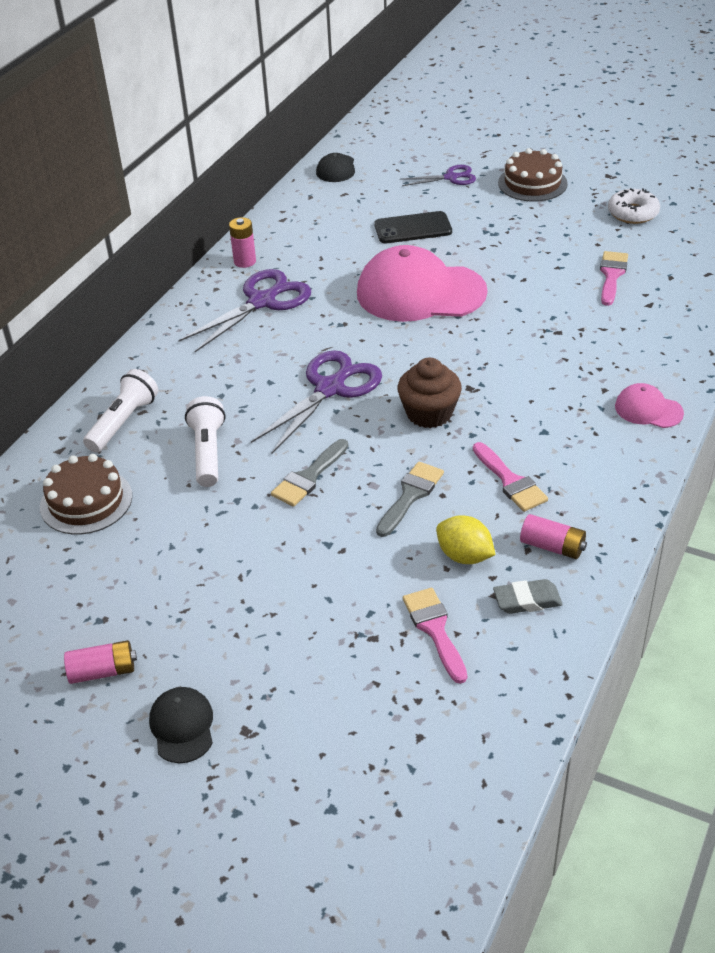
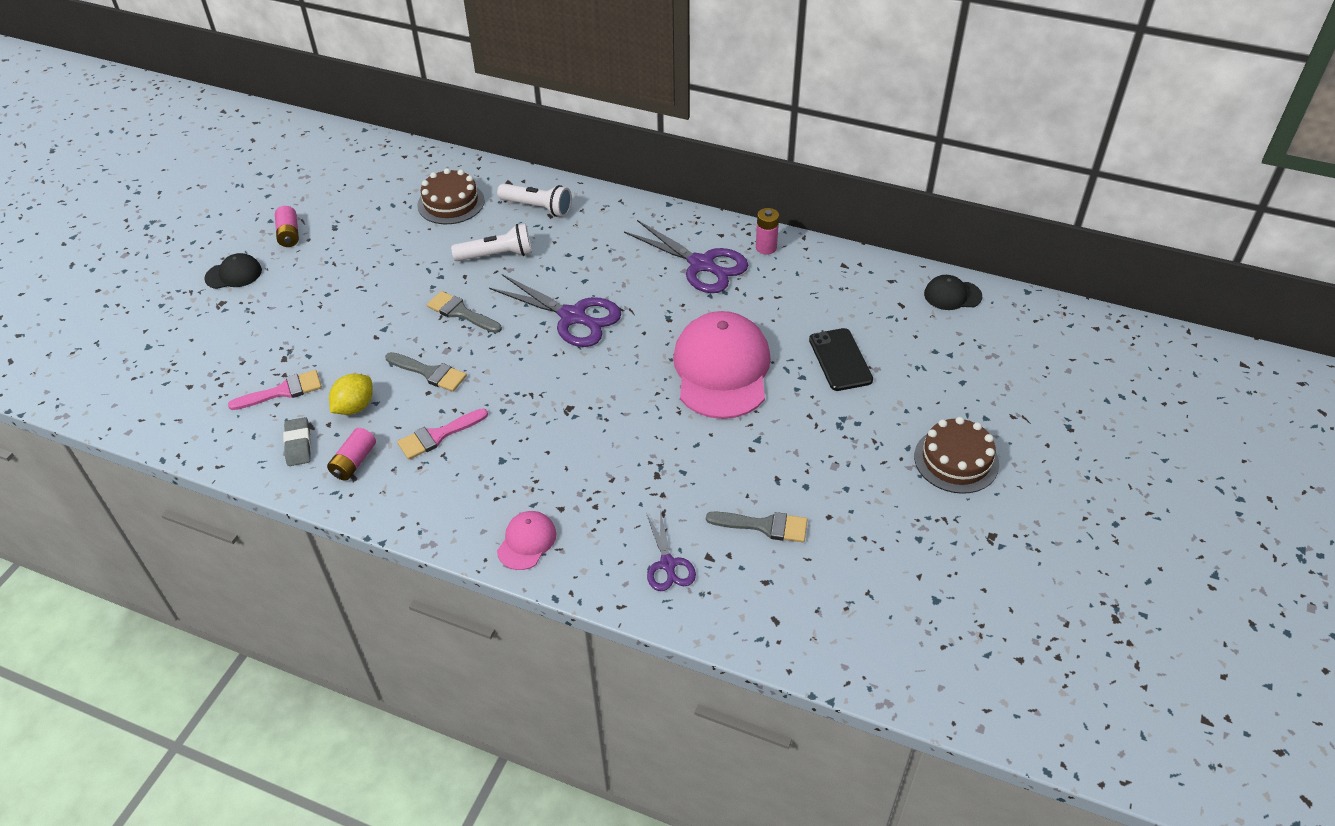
camera: 85 degrees right, 5 degrees up
brown cupcake [397,358,462,428] -> none
purple scissors [400,165,476,186] -> purple scissors moved to [646,510,696,591]
pink brush [600,251,628,306] -> grey brush [706,511,807,542]
white donut [608,188,660,224] -> none

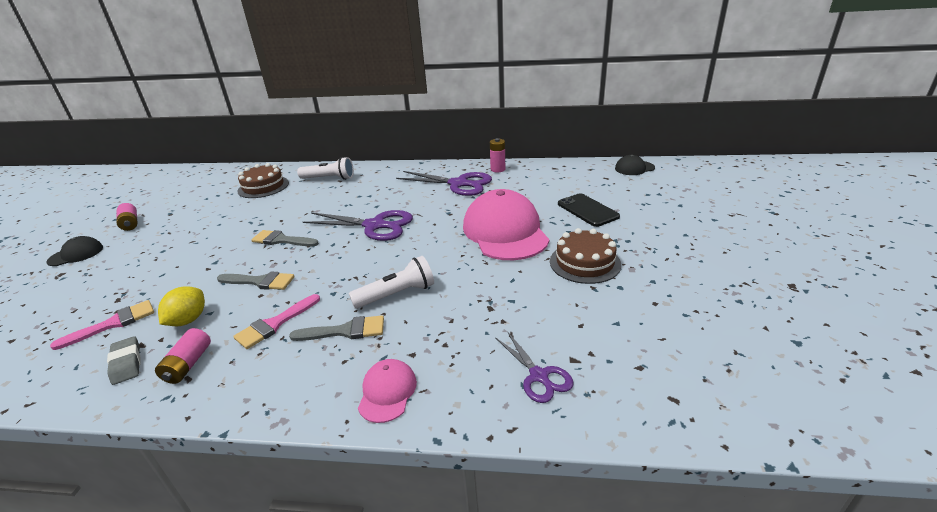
camera: 15 degrees left, 15 degrees down
white flashlight [451,224,532,261] -> white flashlight moved to [349,256,434,309]
grey brush [706,511,807,542] -> grey brush moved to [289,315,384,341]
brown cake [914,417,999,494] -> brown cake moved to [550,228,621,284]

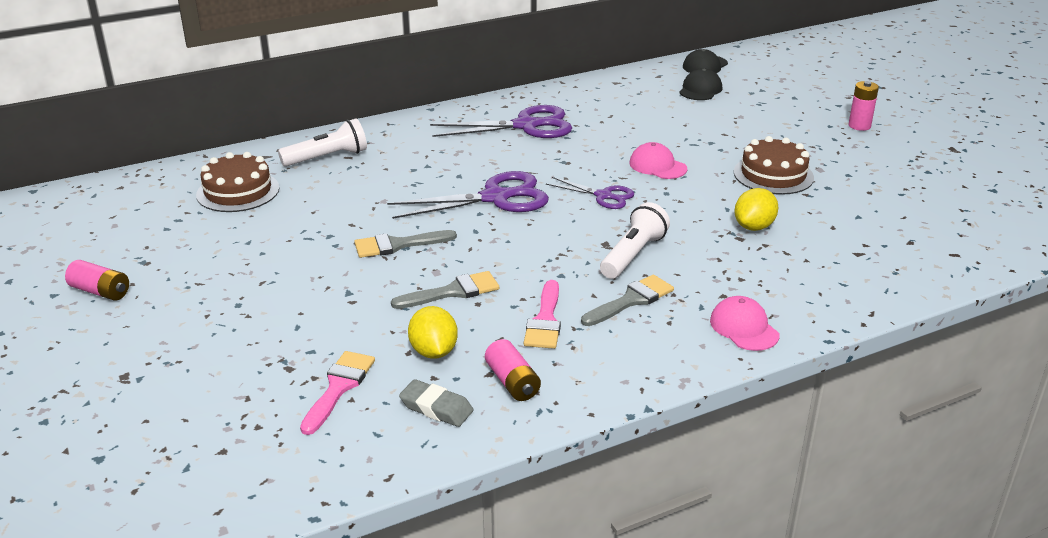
camera: 35 degrees left, 0 degrees up
black cap [46,236,103,266] -> black cap moved to [679,68,722,100]
pink cap [463,189,550,260] -> pink cap [629,142,687,179], size x0.46
pink battery [490,138,505,172] -> pink battery moved to [848,81,879,131]
purple scissors [495,331,574,403] -> purple scissors moved to [546,177,634,209]
black phone [558,193,620,227] -> none
none -> yellow lemon [735,188,778,231]

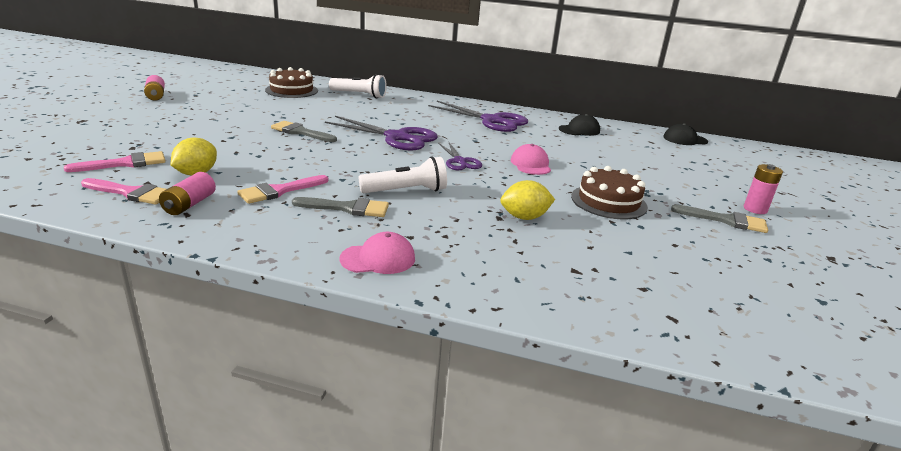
camera: 40 degrees right, 5 degrees down
grey brush [391,271,499,309] -> grey brush moved to [671,204,768,233]
grey eraser [399,379,473,427] -> pink brush [81,178,166,205]
black cap [679,68,722,100] -> black cap moved to [559,114,600,136]
pink cap [710,296,780,351] -> pink cap turned 60 degrees clockwise [339,232,415,274]

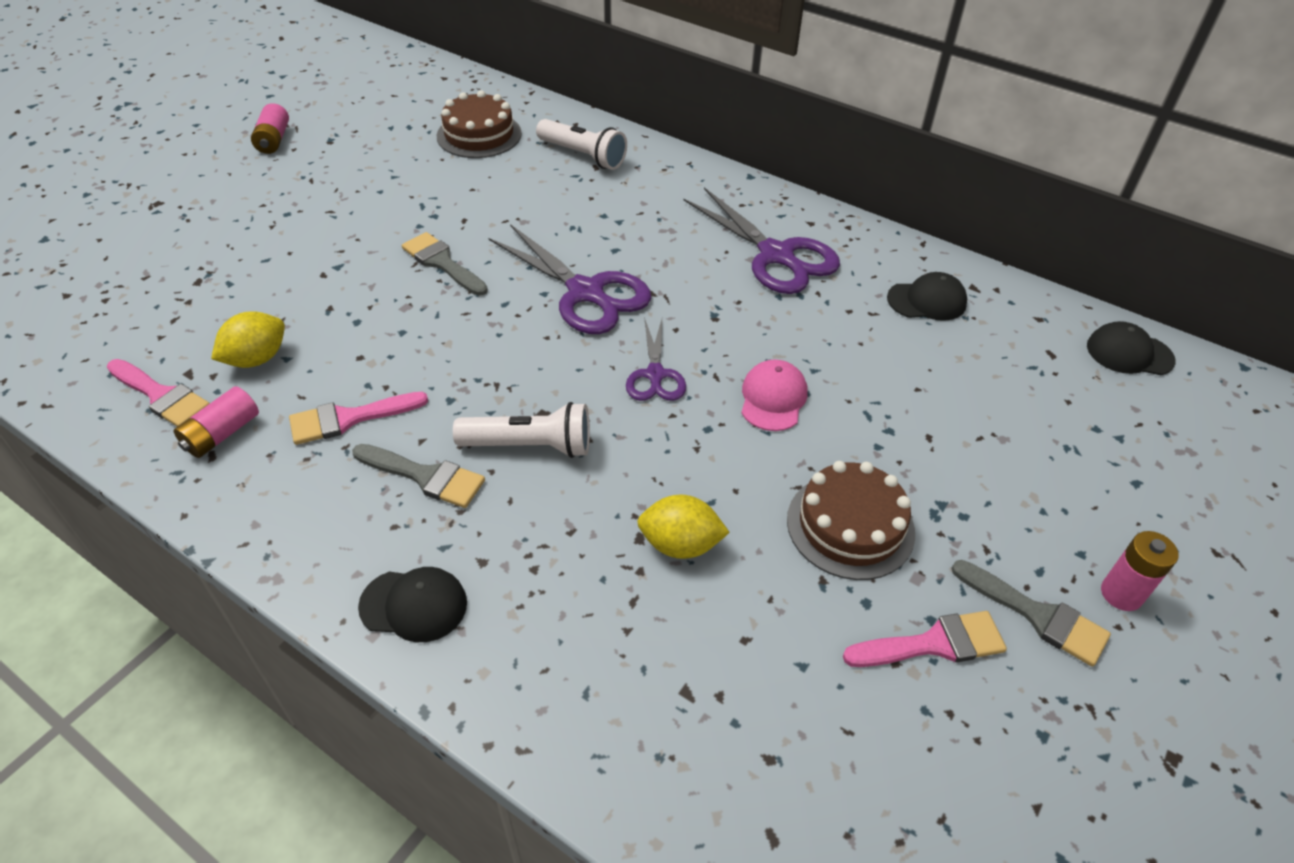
camera: 20 degrees right, 20 degrees up
pink brush [64,151,166,172] -> pink brush moved to [843,611,1007,667]
pink cap [339,232,415,274] -> black cap [358,567,467,642]

